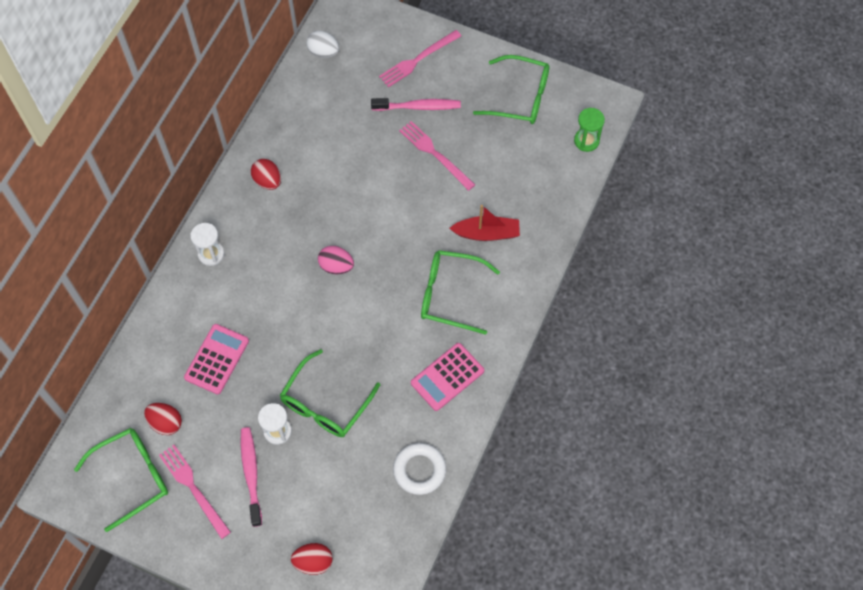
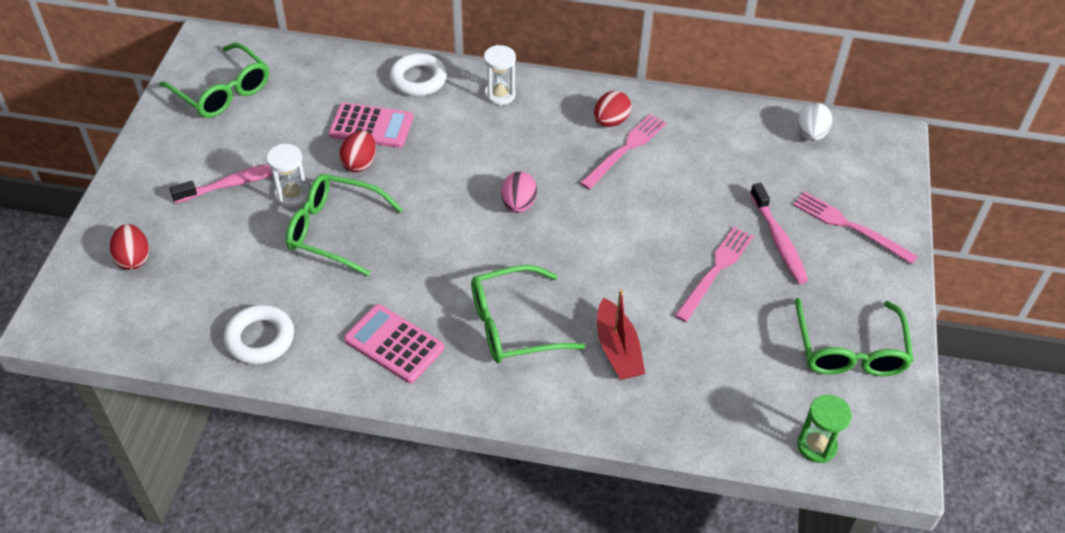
camera: 75 degrees right, 15 degrees down
red egg [144,403,182,435] -> red egg moved to [339,130,376,172]
pink fork [159,445,231,539] -> pink fork moved to [580,114,667,189]
green glasses [421,250,500,335] -> green glasses turned 105 degrees counterclockwise [471,265,585,363]
none -> white ring [389,53,447,96]

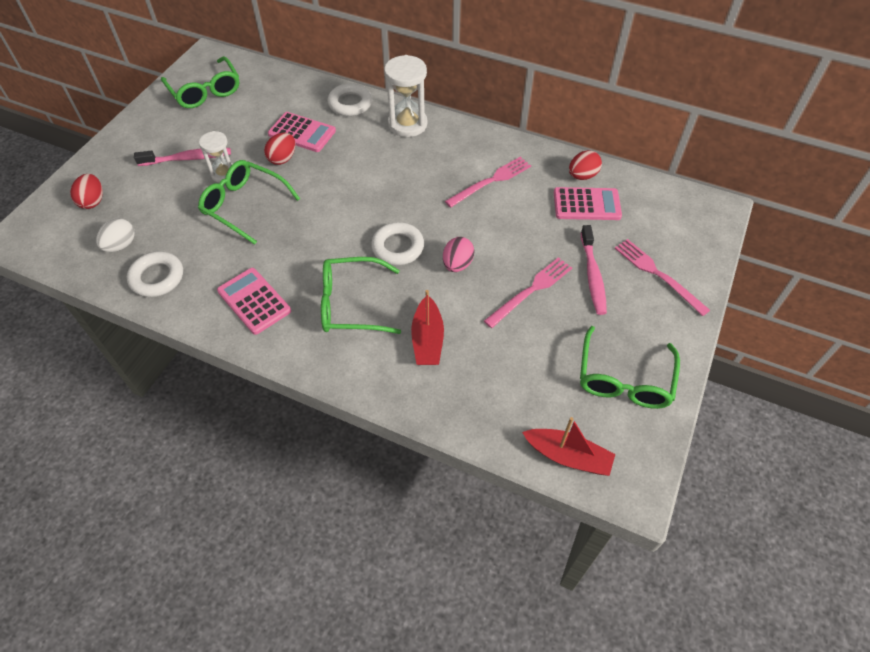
camera: 15 degrees right, 5 degrees up
white hourglass [484,45,516,105] -> white hourglass [384,55,427,137], size x1.60
pink egg [501,172,537,213] -> pink egg moved to [443,237,474,272]
red egg [594,91,631,127] -> red egg moved to [569,150,602,180]
green hourglass [797,395,852,463] -> red boat [522,417,615,476]
white egg [798,103,832,141] -> white egg moved to [96,218,135,252]
none -> white ring [371,222,424,266]
none -> pink calculator [554,187,622,220]

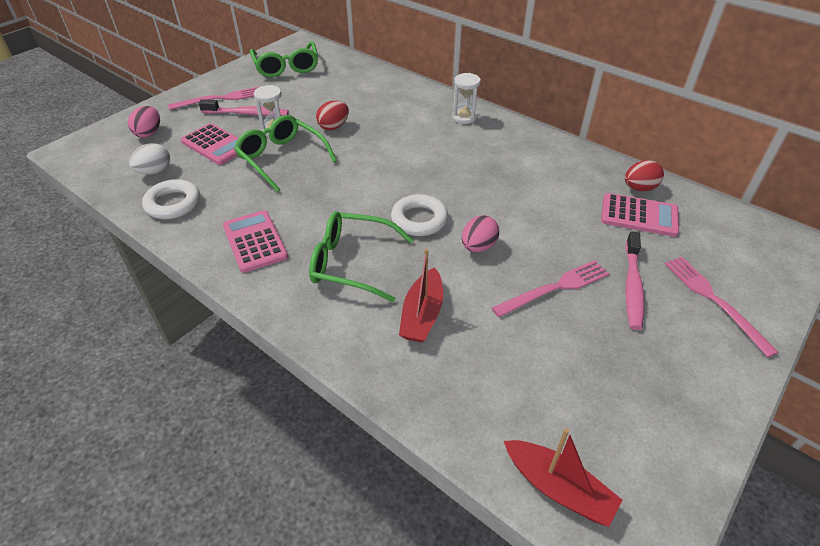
camera: 15 degrees right, 10 degrees down
red egg [70,174,103,209] -> pink egg [128,106,160,138]
pink calculator [268,112,336,152] -> pink calculator moved to [181,123,238,165]
white ring [328,83,372,116] -> none
white hourglass [384,55,427,137] -> white hourglass [452,73,481,124], size x0.63
pink fork [445,157,531,208] -> pink fork moved to [168,87,259,110]
green glasses [580,326,680,409] -> none

